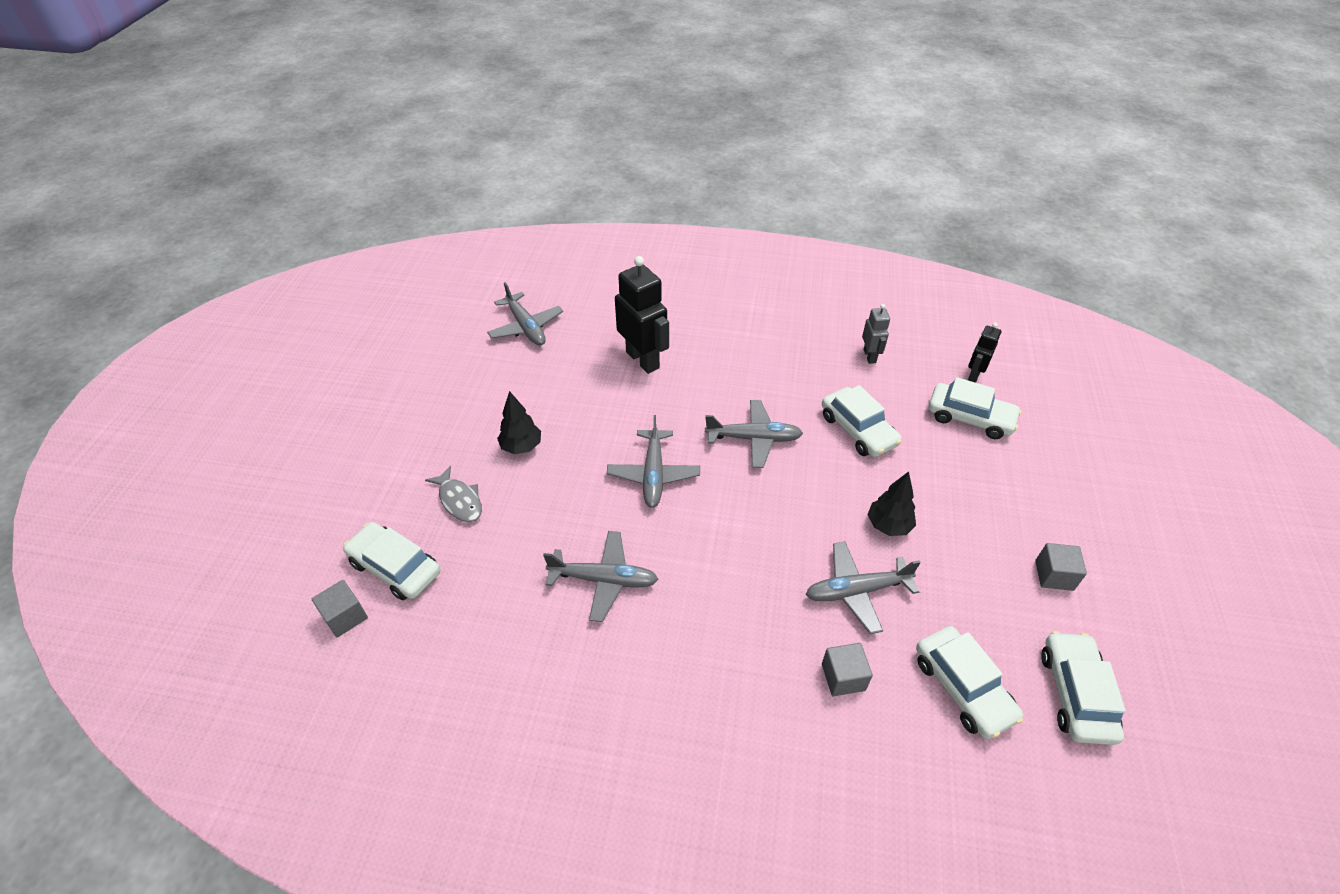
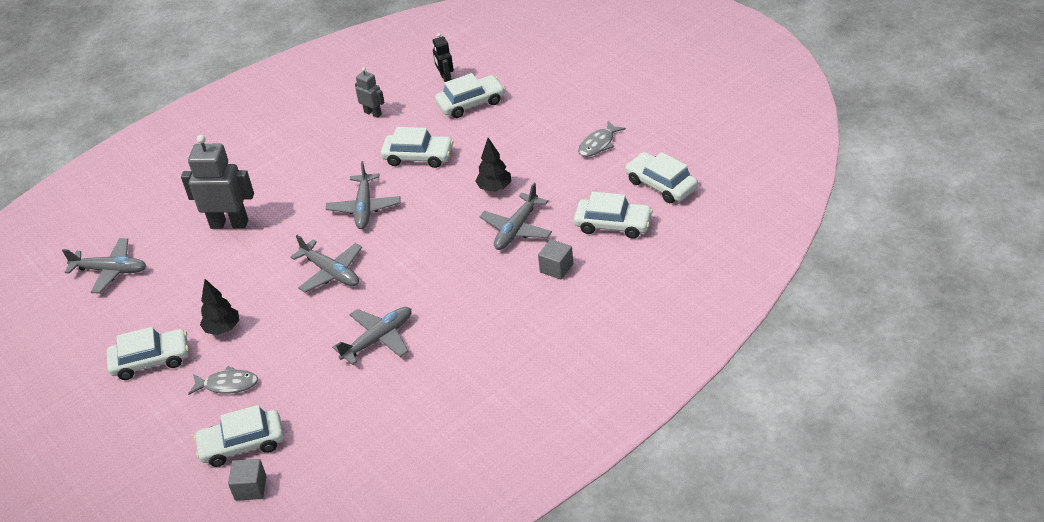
camera: 45 degrees left, 5 degrees down
black robot [615,256,669,374] -> grey robot [181,135,254,229]
grey plane [705,400,803,468] -> grey plane turned 135 degrees clockwise [326,161,401,229]
grey cube [1035,543,1087,591] -> grey fish [578,121,626,157]
none -> white car [107,327,189,380]

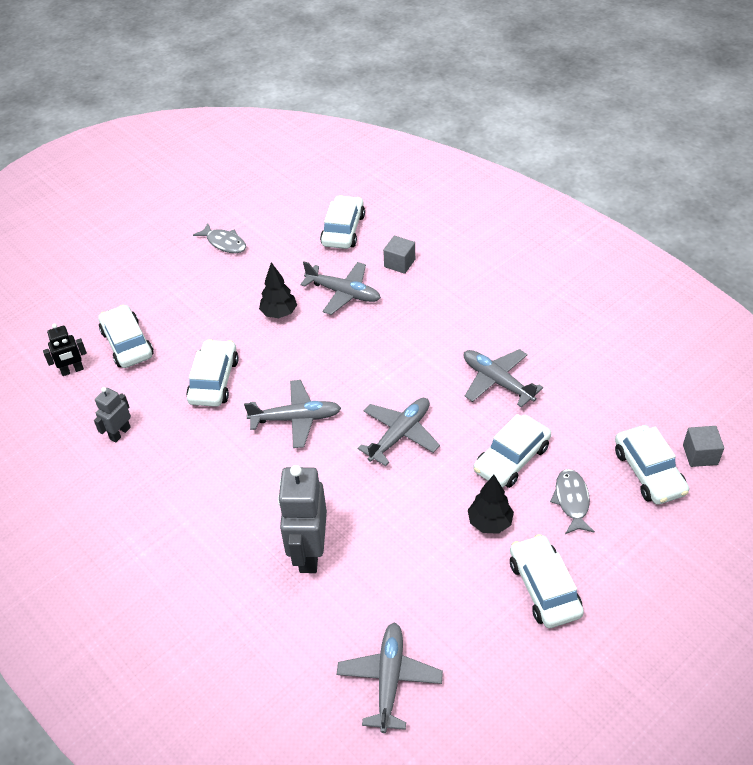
camera: 95 degrees left, 5 degrees up
white car [625,152,698,203] -> white car moved to [474,414,551,488]

